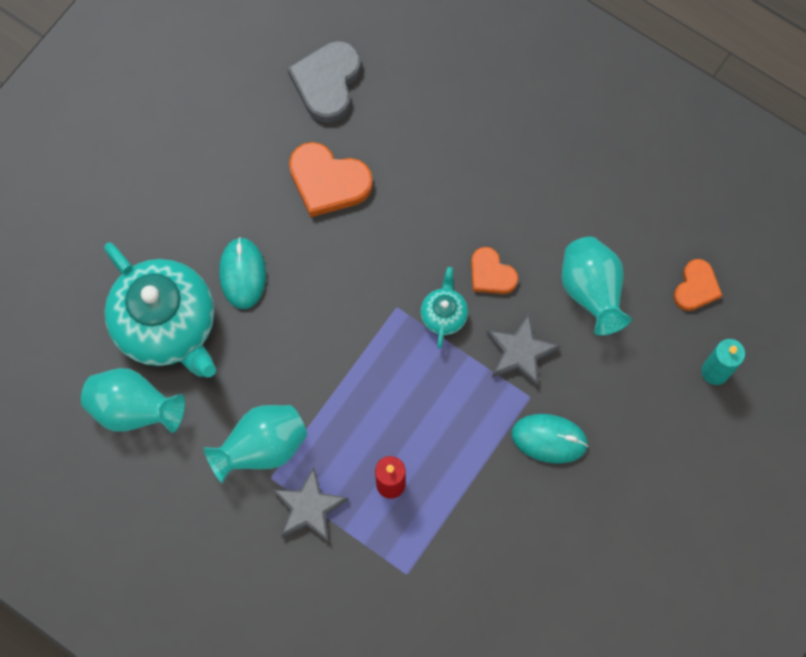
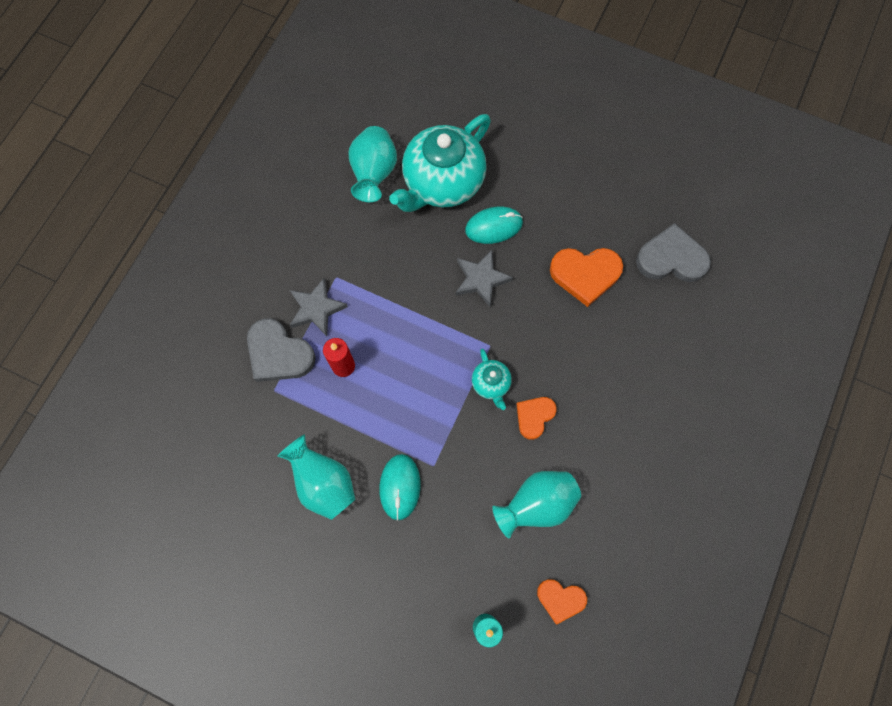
camera: 80 degrees right, 0 degrees up
turquoise vase [203,405,307,483] -> turquoise vase moved to [278,434,355,520]
orange heart [289,142,373,217] -> orange heart turned 105 degrees counterclockwise [550,248,623,307]
turquoise teapot [421,267,468,348] -> turquoise teapot turned 75 degrees clockwise [472,349,512,410]
grey star [487,314,560,387] -> grey star moved to [456,250,513,307]
none -> grey heart [247,318,316,382]

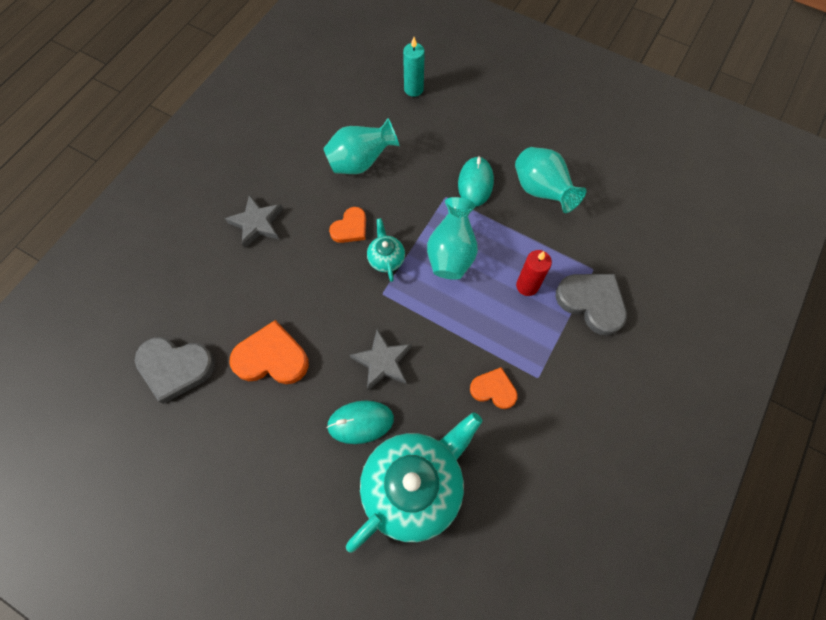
camera: 175 degrees left, 5 degrees down
grey star [290,278,348,336] -> grey star moved to [225,194,283,249]
turquoise vase [348,126,397,202] -> turquoise vase moved to [427,197,478,280]
orange heart [537,579,587,624] -> orange heart moved to [470,367,518,409]

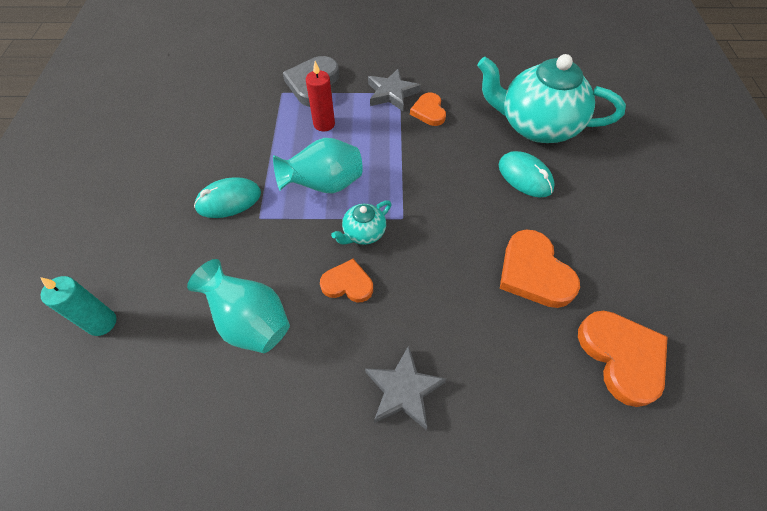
camera: 120 degrees left, 10 degrees down
grey heart [135,337,215,404] -> orange heart [578,311,667,407]
grey star [350,329,412,391] -> grey star moved to [368,69,421,111]
turquoise vase [515,147,587,213] -> none

